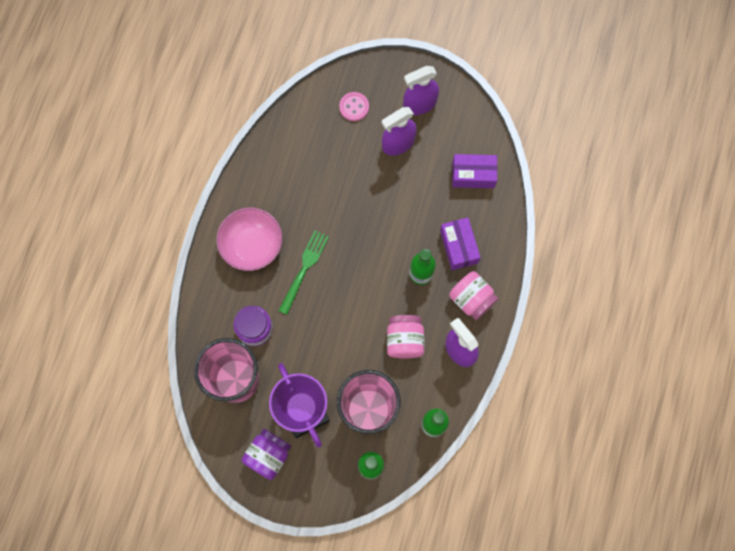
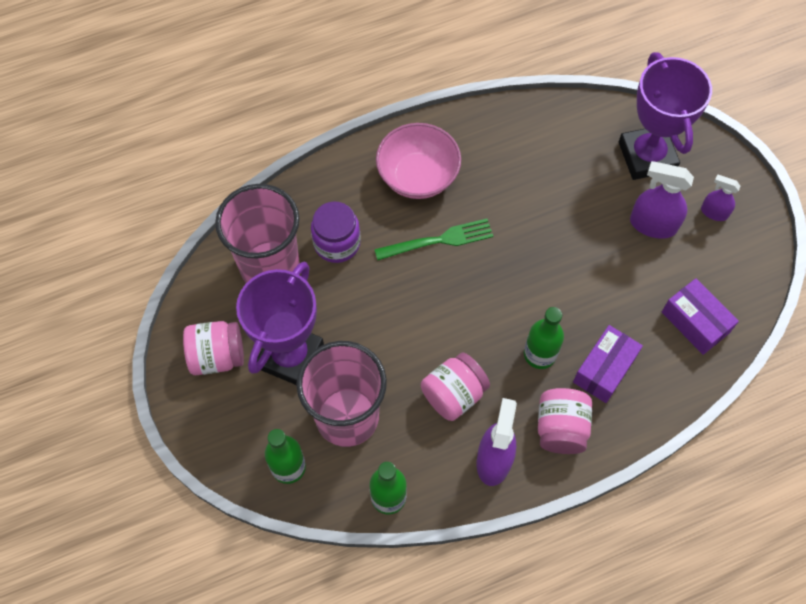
camera: 50 degrees right, 10 degrees down
purple jar [241,429,291,480] -> pink jar [183,321,244,375]
pink button [339,92,369,121] -> purple trophy [619,52,712,180]
purple spray bottle [403,66,439,115] -> purple spray bottle [701,174,741,221], size x0.59

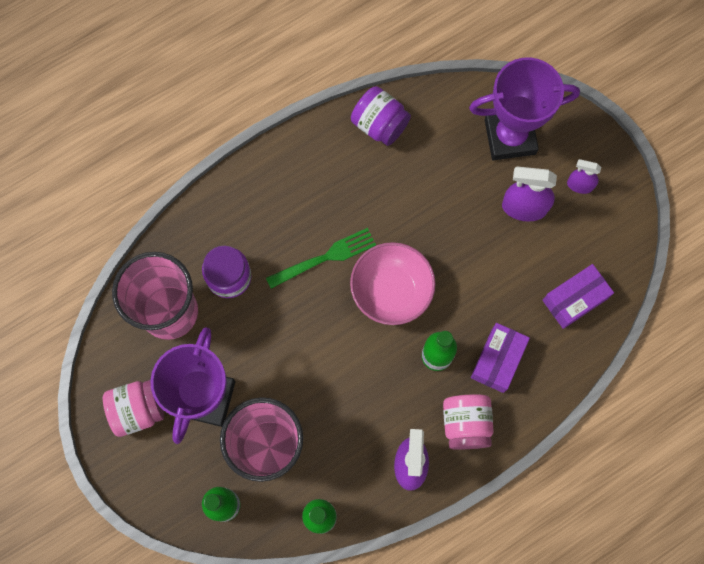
camera: 10 degrees left, 10 degrees up
pink bowl [376,123,461,199] -> pink bowl moved to [350,242,435,325]
pink jar [421,352,490,421] -> none
purple trophy [619,52,712,180] -> purple trophy turned 75 degrees counterclockwise [469,57,580,160]
purple box [662,278,739,355] -> purple box turned 75 degrees counterclockwise [542,264,614,329]
none -> purple jar [351,86,411,146]

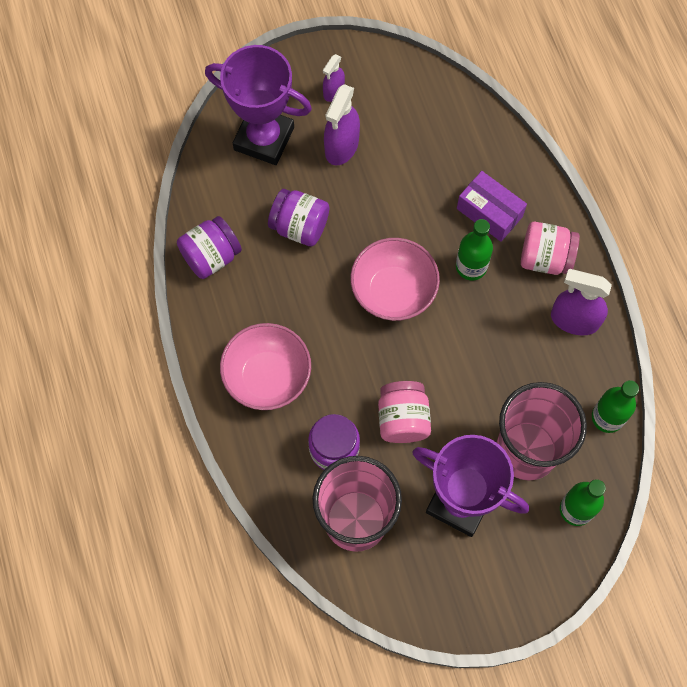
camera: 75 degrees left, 5 degrees down
pink jar [103,380,164,437] -> pink jar moved to [378,381,431,443]
green fork [266,228,376,289] -> none
purple trophy [469,57,580,160] -> purple trophy turned 75 degrees counterclockwise [205,45,312,165]
purple box [542,264,614,329] -> none
none -> pink bowl [220,323,311,410]
none -> purple jar [268,189,329,246]

